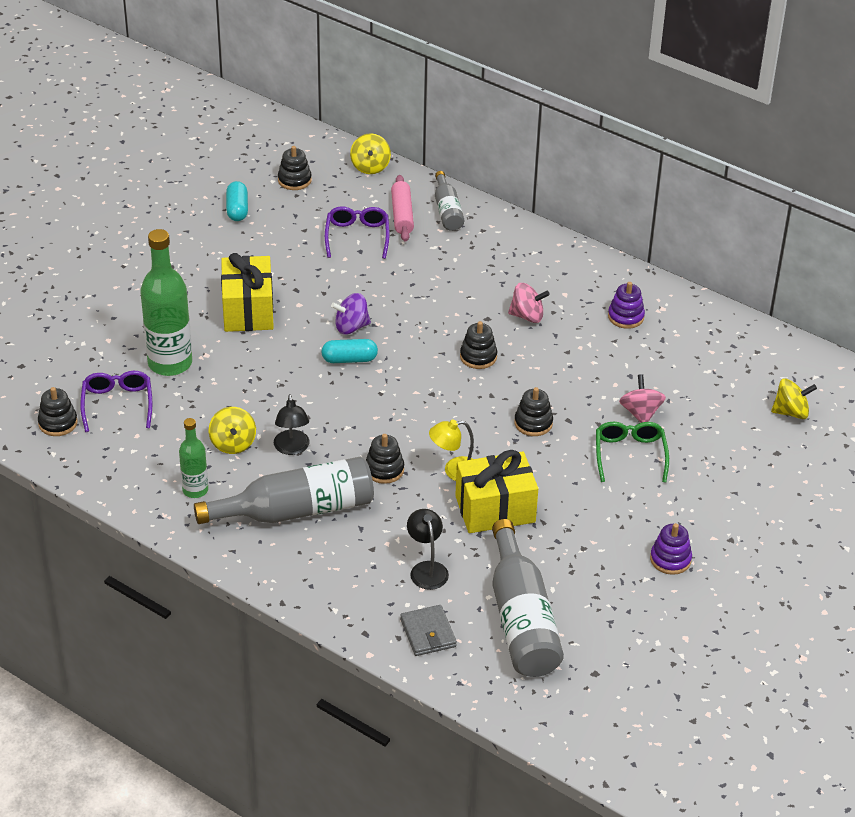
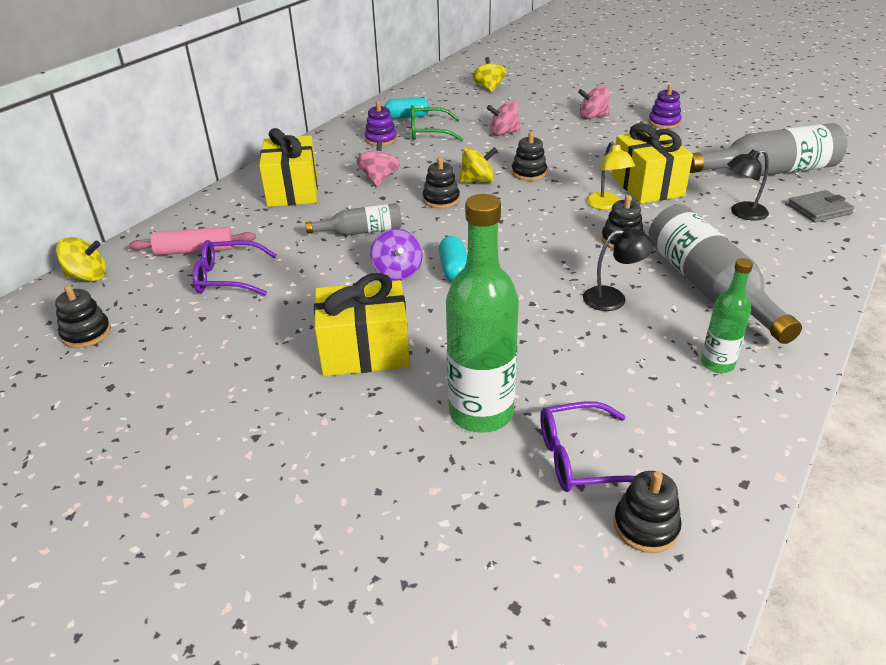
camera: 90 degrees left, 5 degrees down
yellow spinning top [209,407,256,454] -> yellow spinning top moved to [459,147,498,183]
turquoise capsule [226,181,248,221] -> turquoise capsule moved to [384,97,429,119]
grey bottle [435,171,464,231] -> grey bottle moved to [305,203,402,236]
green glasses [596,422,669,483] -> green glasses moved to [411,105,463,141]
none -> yellow gift [259,128,318,207]
none -> pink spinning top [578,86,609,119]

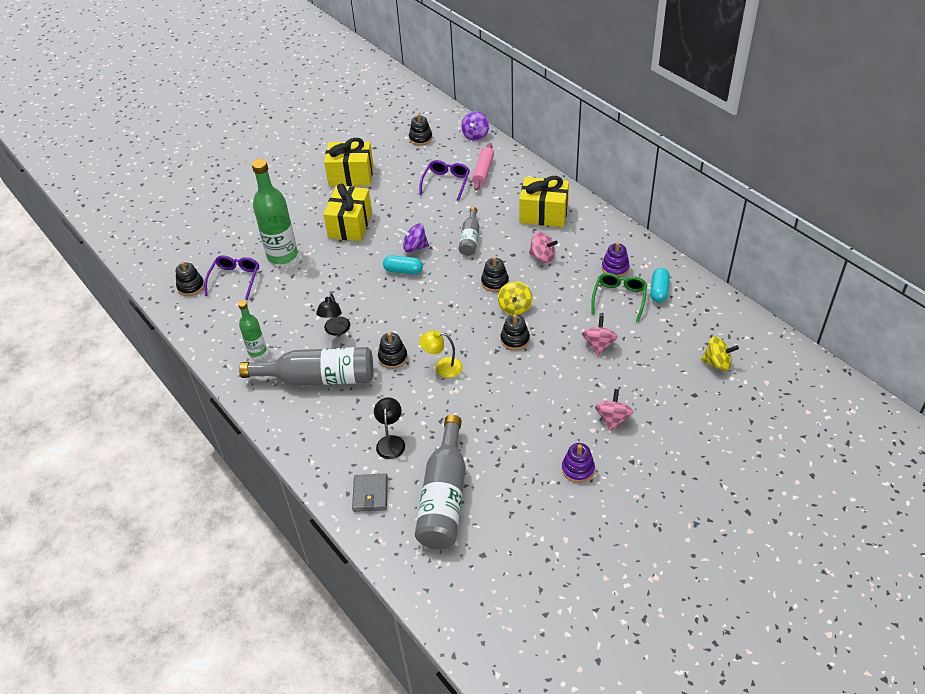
camera: 110 degrees right, 10 degrees up
yellow spinning top [56,237,106,281] -> purple spinning top [461,111,489,141]
yellow gift [612,123,693,204] -> yellow gift moved to [324,138,374,186]

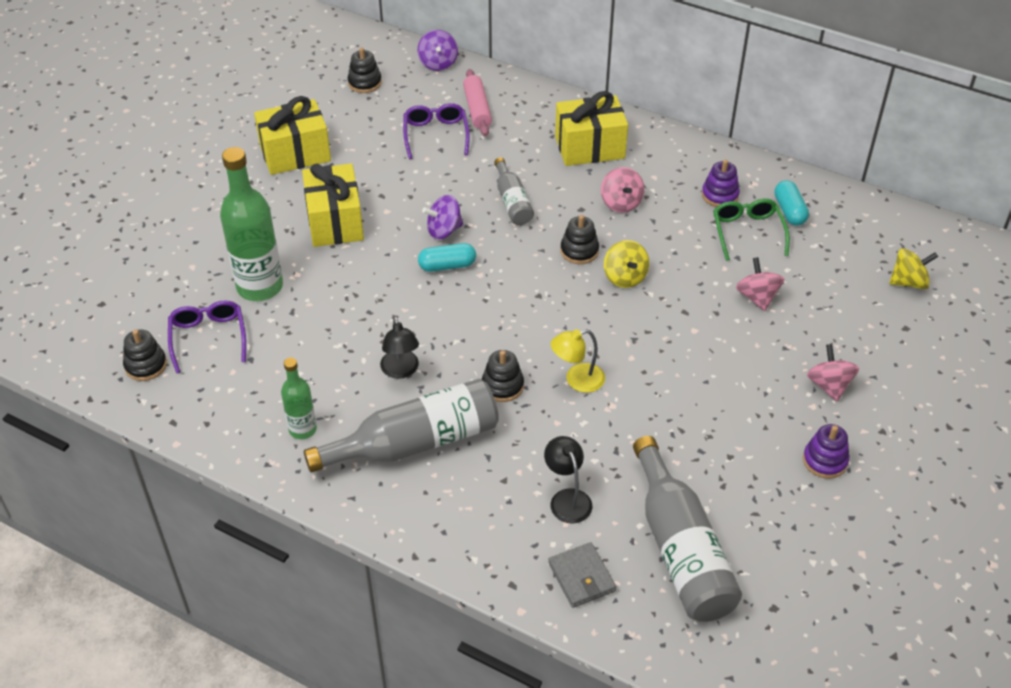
camera: 25 degrees left, 0 degrees up
black stacking toy [501,314,530,350] -> none
pink spinning top [529,232,558,263] -> pink spinning top turned 75 degrees clockwise [601,167,644,213]

